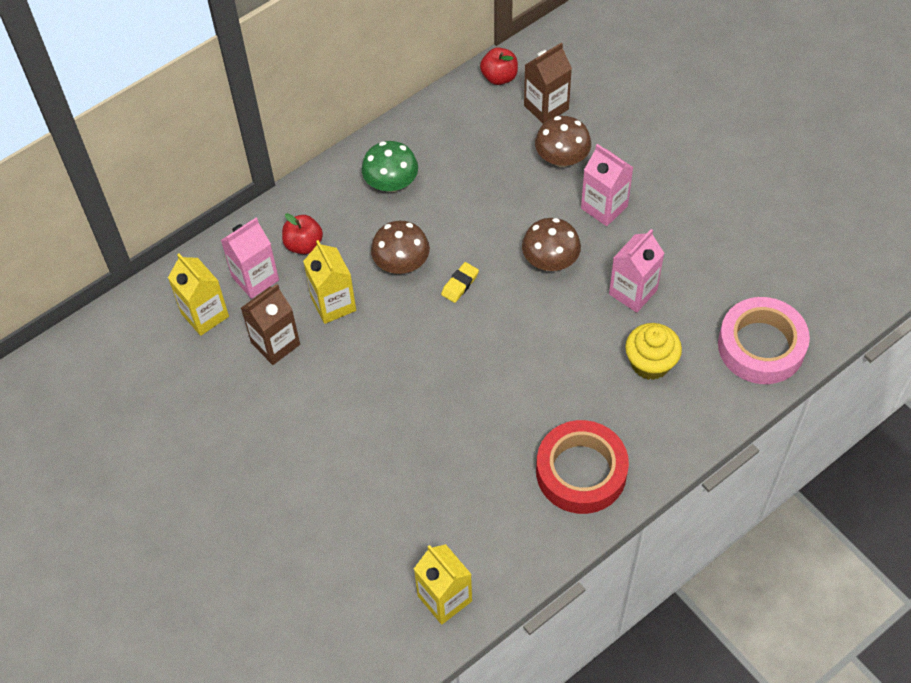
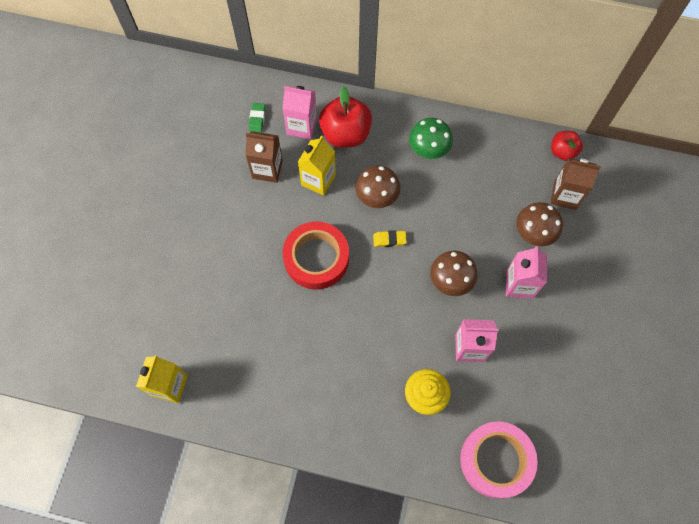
camera: 50 degrees right, 10 degrees up
yellow carton [168,253,229,336] -> green eraser [249,103,265,133]
red apple [282,213,323,254] -> red apple [319,86,372,148], size x1.72
red tape [536,420,629,514] -> red tape moved to [283,222,349,290]

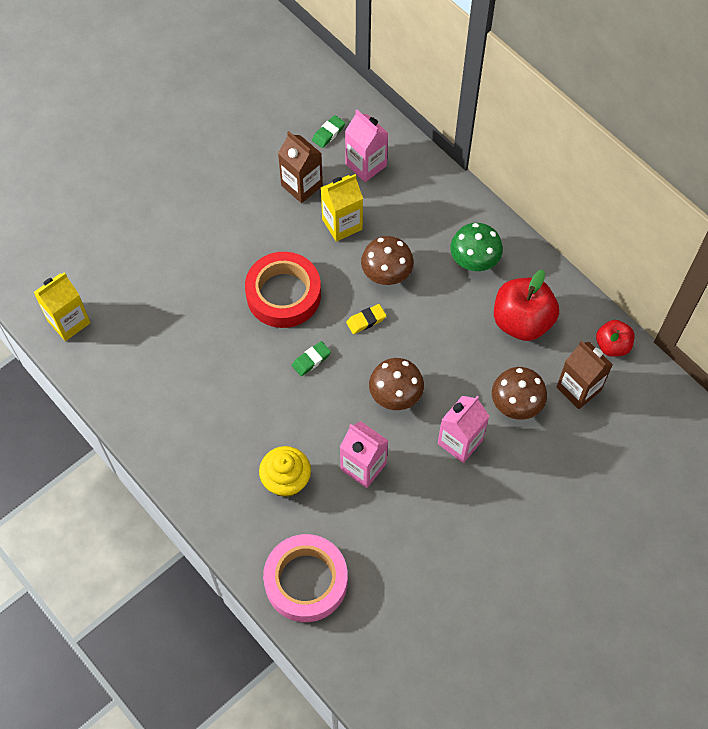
camera: 35 degrees right, 5 degrees down
red apple [319,86,372,148] -> red apple moved to [494,270,559,341]
yellow eraser [373,230,407,247] -> yellow eraser turned 60 degrees counterclockwise [346,304,386,334]
none -> green eraser [292,341,331,376]

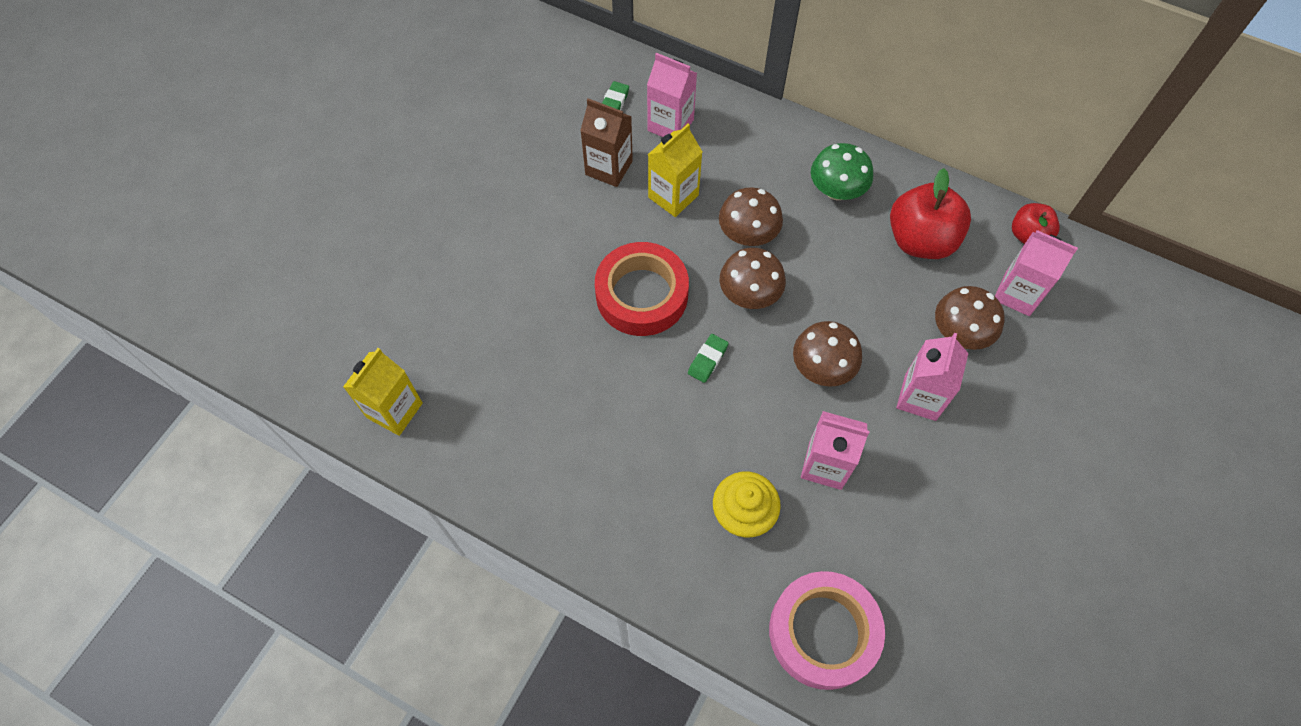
camera: 20 degrees left, 0 degrees up
yellow eraser [346,304,386,334] -> brown mushroom [720,248,786,309]
brown carton [557,341,613,409] -> pink carton [995,230,1078,316]

